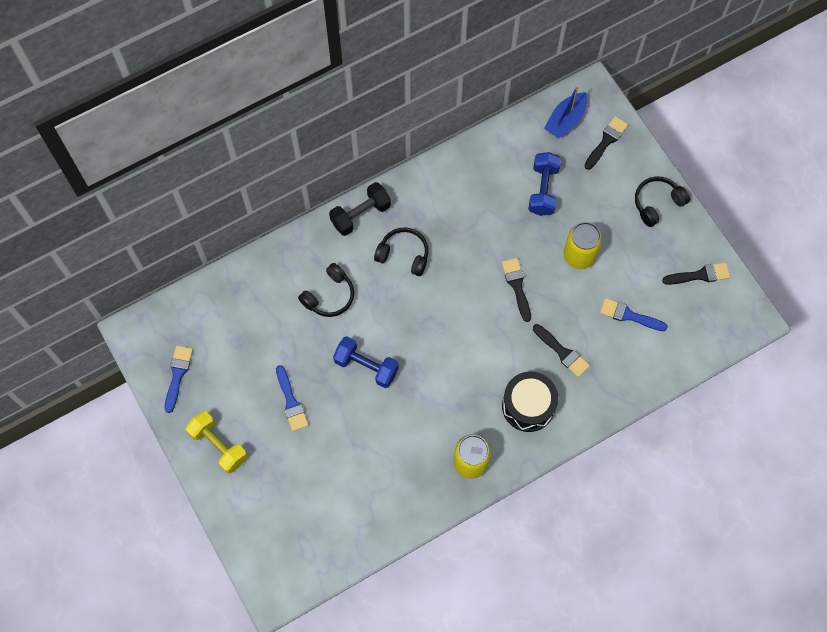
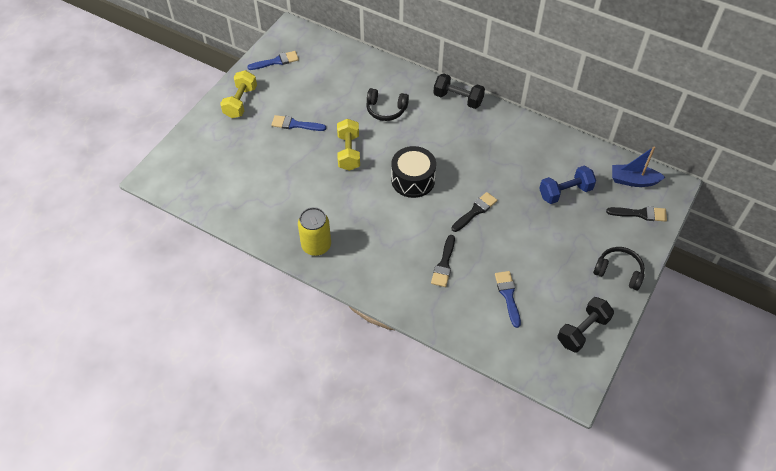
camera: 60 degrees right, 15 degrees down
blue brush [276,365,309,431] -> blue brush turned 60 degrees clockwise [271,115,326,131]
blue dumbbell [333,336,399,388] -> yellow dumbbell [337,119,360,171]
black headphones [374,228,428,276] -> none
black drum [502,371,558,432] -> black drum moved to [391,146,436,198]
yellow can [563,222,602,269] -> none
black brush [662,262,730,285] -> black dumbbell [558,297,614,353]

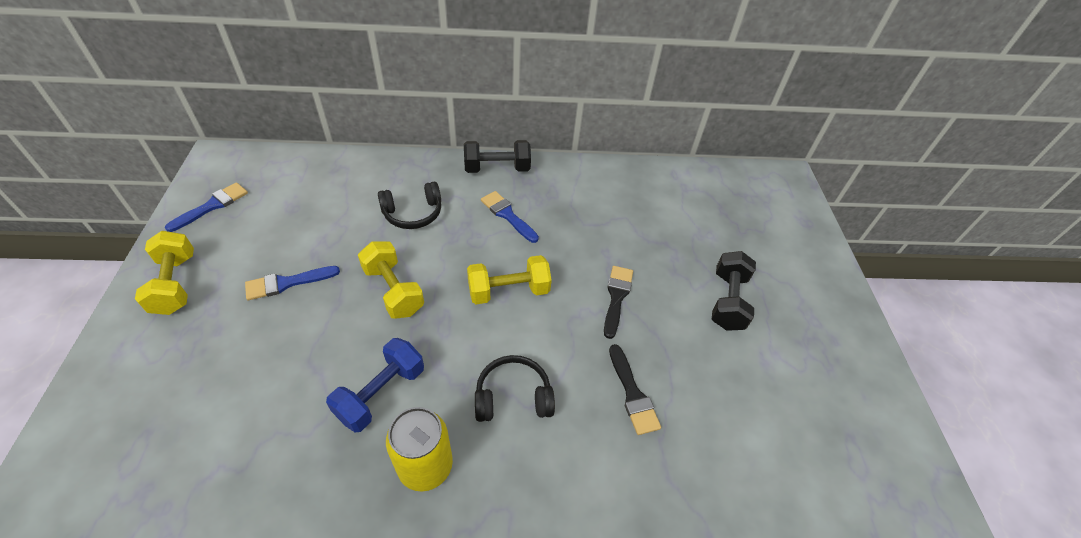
camera: 35 degrees left, 5 degrees down
black drum [391,146,436,198] -> yellow dumbbell [467,255,552,304]
blue brush [495,271,521,328] -> blue brush moved to [481,191,539,243]
blue dumbbell [539,166,596,204] -> blue dumbbell moved to [326,338,424,432]
black dumbbell [558,297,614,353] -> black dumbbell moved to [712,251,756,331]
black headphones [593,247,645,290] -> black headphones moved to [475,355,555,422]
black brush [606,206,667,222] -> none
blue boat [612,147,666,187] -> none

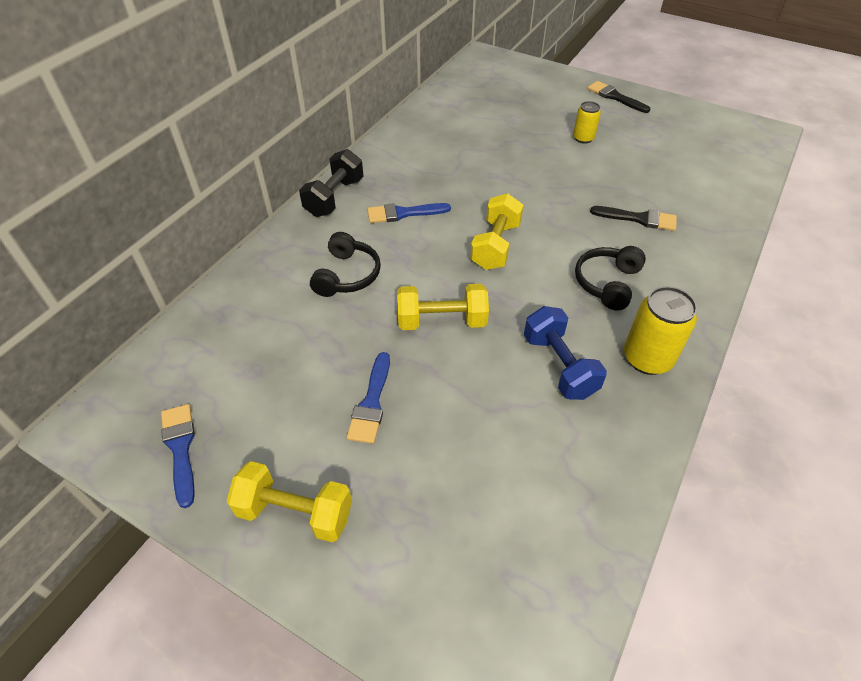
camera: 55 degrees left, 0 degrees up
black brush [604,266,633,339] -> black brush moved to [588,81,650,113]
black dumbbell [712,251,756,331] -> yellow can [573,101,601,144]

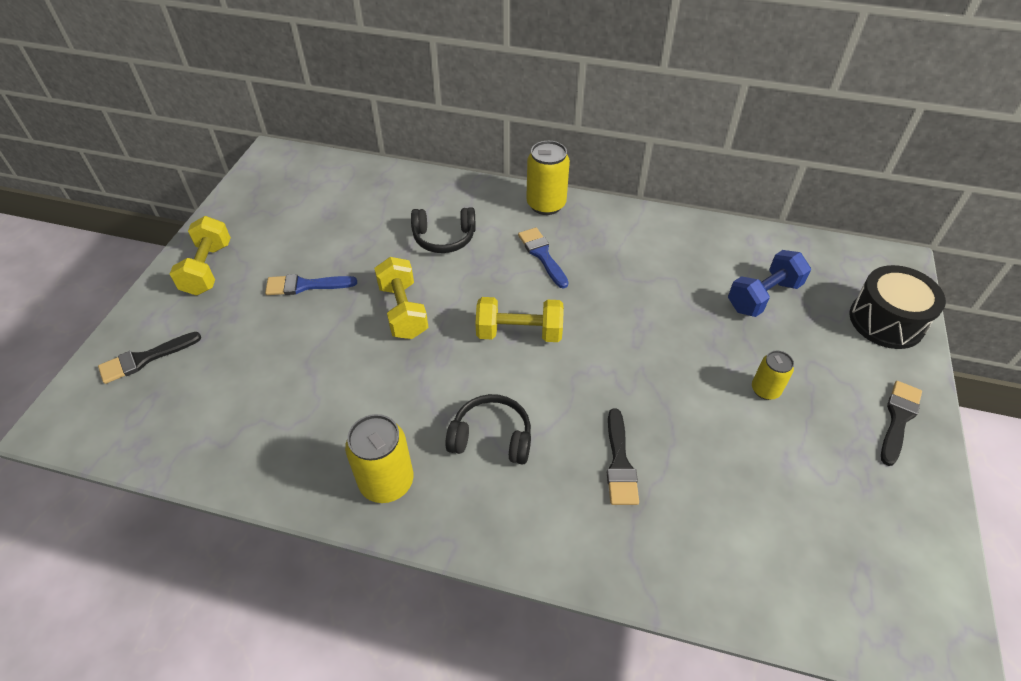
camera: 75 degrees right, 0 degrees up
blue brush [161,404,195,508] -> none
black dumbbell [299,149,363,217] -> yellow can [526,141,570,215]
blue dumbbell [524,306,607,400] -> blue dumbbell moved to [728,250,811,317]
none -> black brush [98,332,201,384]
none -> black drum [849,265,946,349]

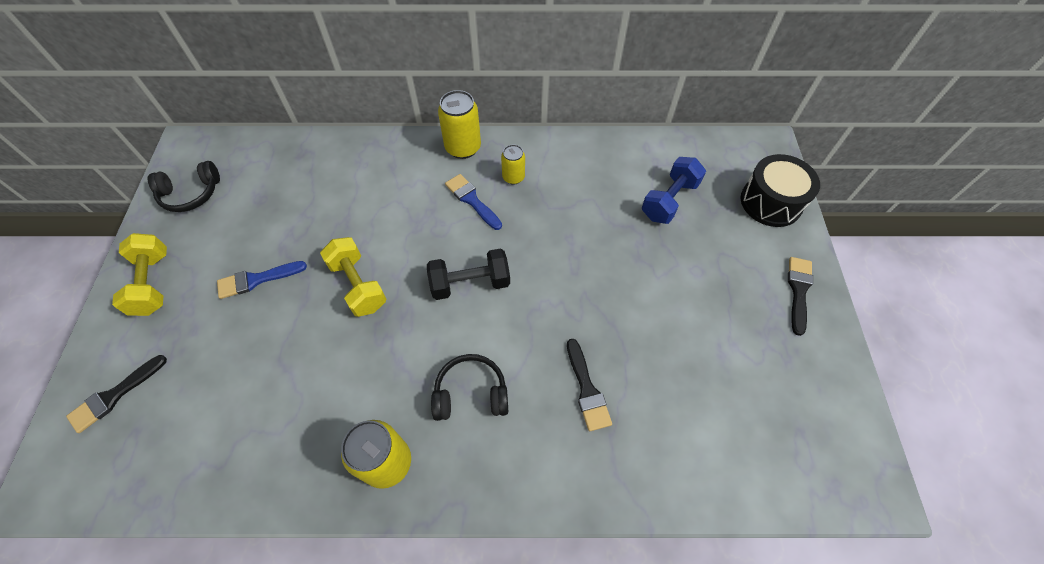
camera: 15 degrees left, 10 degrees up
black headphones [411,207,476,253] -> black headphones moved to [147,161,220,212]
yellow dumbbell [475,297,564,342] -> black dumbbell [427,248,510,300]
yellow can [752,351,794,400] -> yellow can moved to [501,144,525,185]

